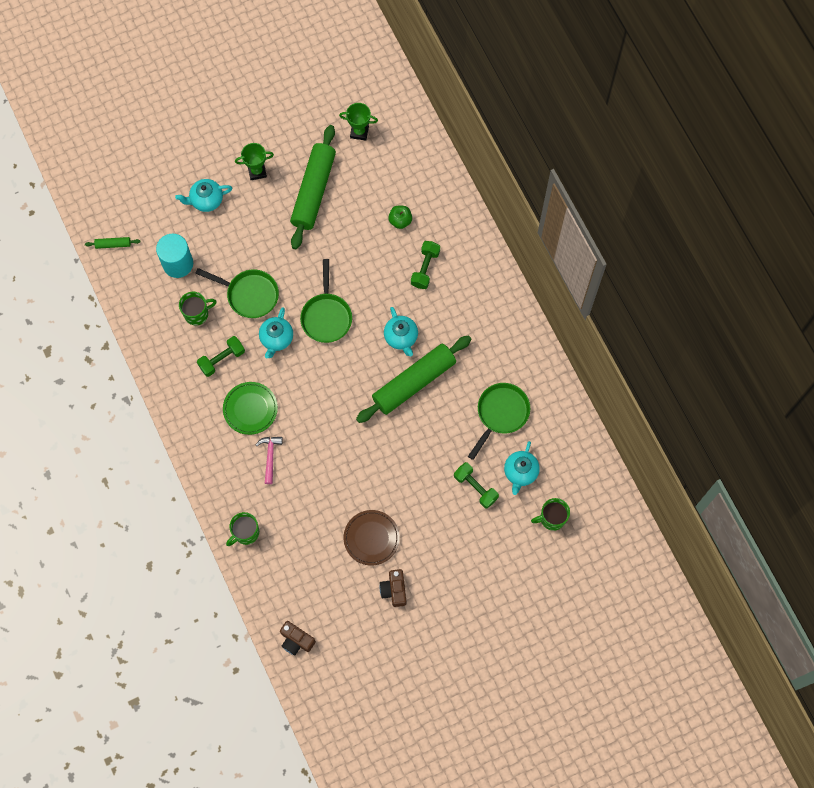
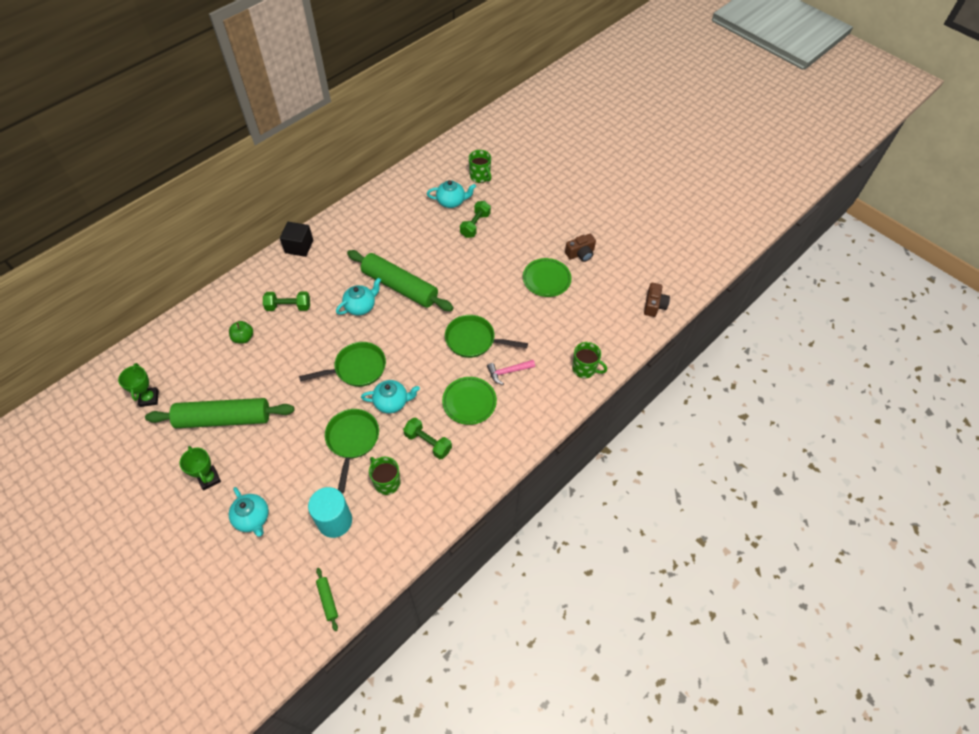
camera: 110 degrees left, 15 degrees down
brown plate [344,510,400,565] -> green plate [523,258,572,297]
green pan [468,383,530,460] -> green pan moved to [445,315,528,358]
none -> black cube [280,222,313,257]

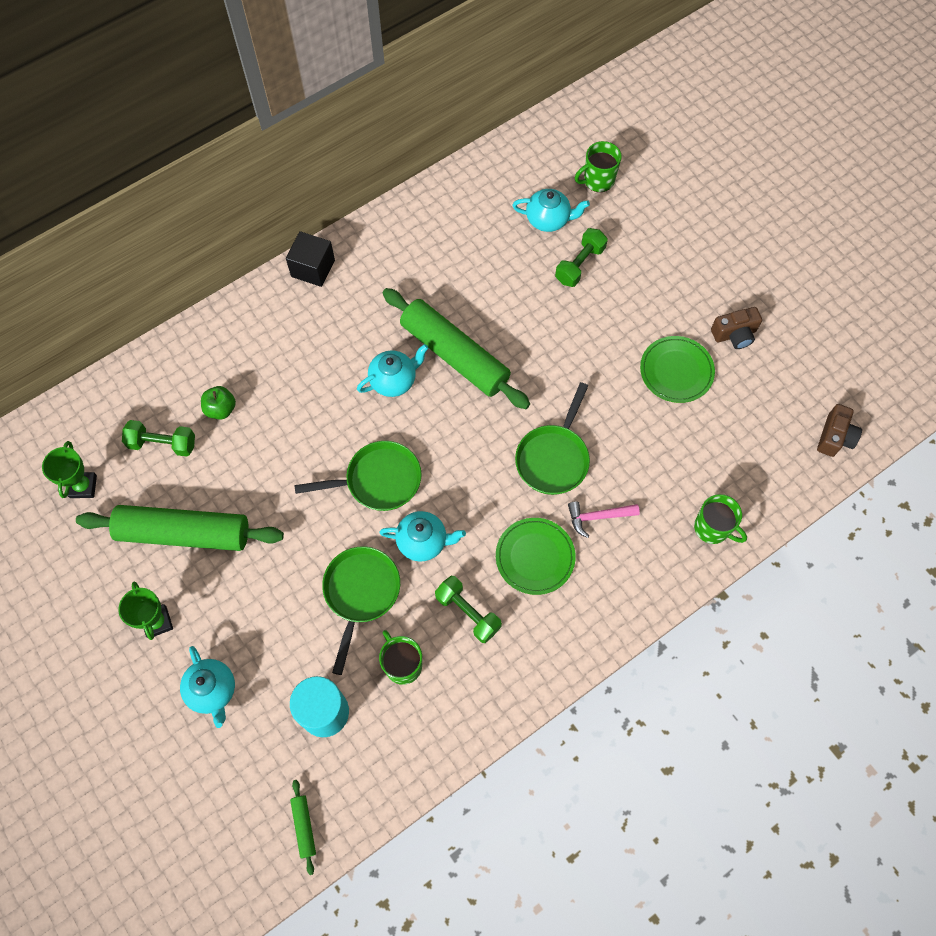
camera: 10 degrees right, 10 degrees up
green dumbbell [263,291,310,311] -> green dumbbell moved to [122,420,195,457]
green pan [445,315,528,358] -> green pan turned 90 degrees counterclockwise [515,382,590,495]
green mug [469,150,491,183] -> green mug turned 90 degrees clockwise [575,141,622,192]

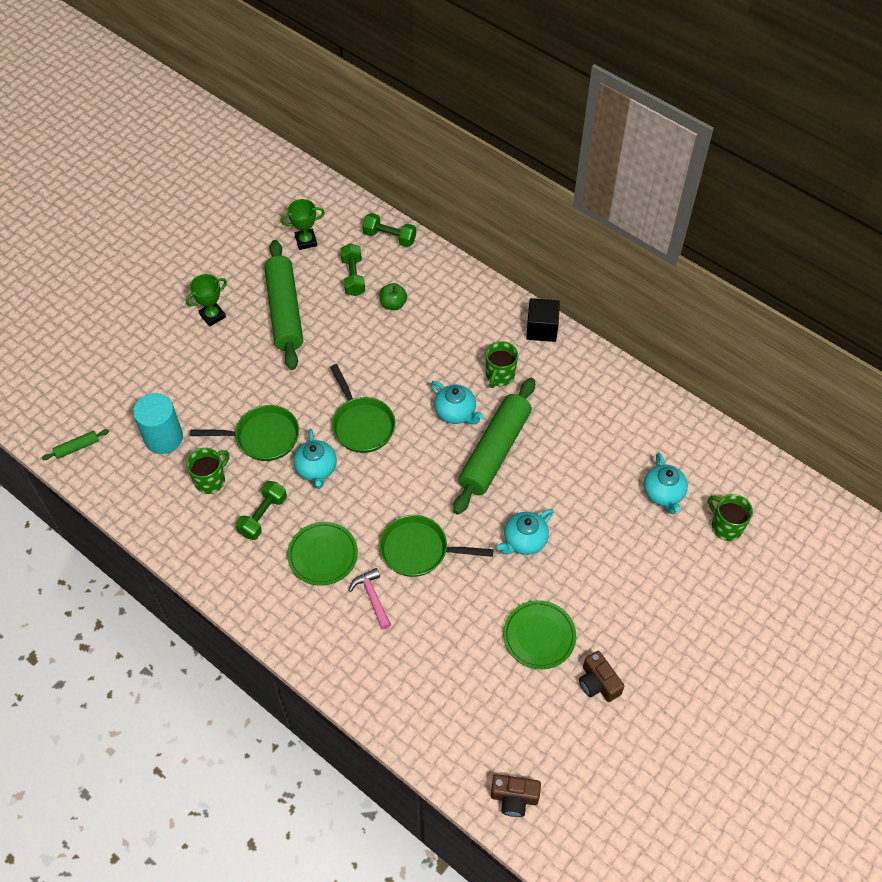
camera: 75 degrees right, 10 degrees down
turquoise teapot [180,646,235,728] -> turquoise teapot moved to [497,509,554,555]
green dumbbell [555,228,608,287] -> green dumbbell moved to [362,213,416,247]
green mug [694,494,747,544] -> green mug moved to [485,341,518,388]

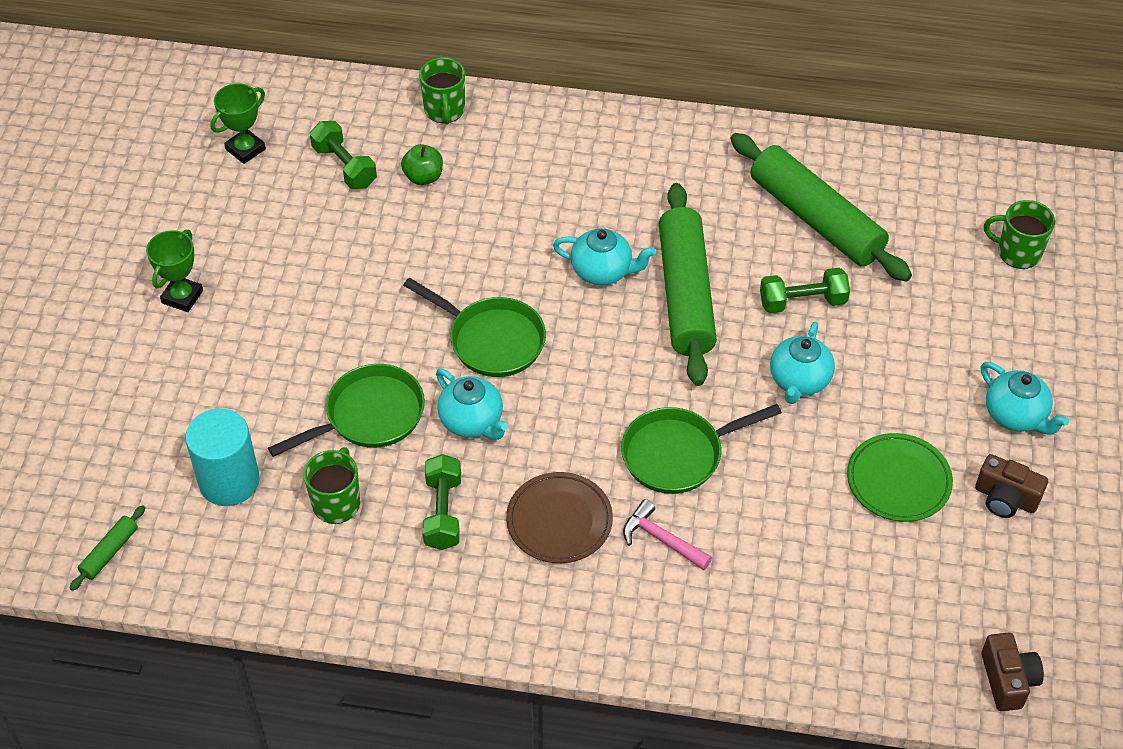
camera: 30 degrees left, 5 degrees down
green rolling pin [264,240,303,370] -> green rolling pin moved to [731,133,912,282]
green plate [287,522,358,586] -> brown plate [506,472,613,563]
green dumbbell [362,213,416,247] -> green dumbbell moved to [760,268,850,313]
green mug [485,341,518,388] -> green mug moved to [419,58,465,125]
brown camera [491,774,541,817] -> brown camera turned 75 degrees counterclockwise [981,633,1044,711]
black cube [526,298,560,342] -> none
turquoise teapot [644,453,688,514] -> turquoise teapot moved to [981,362,1069,435]

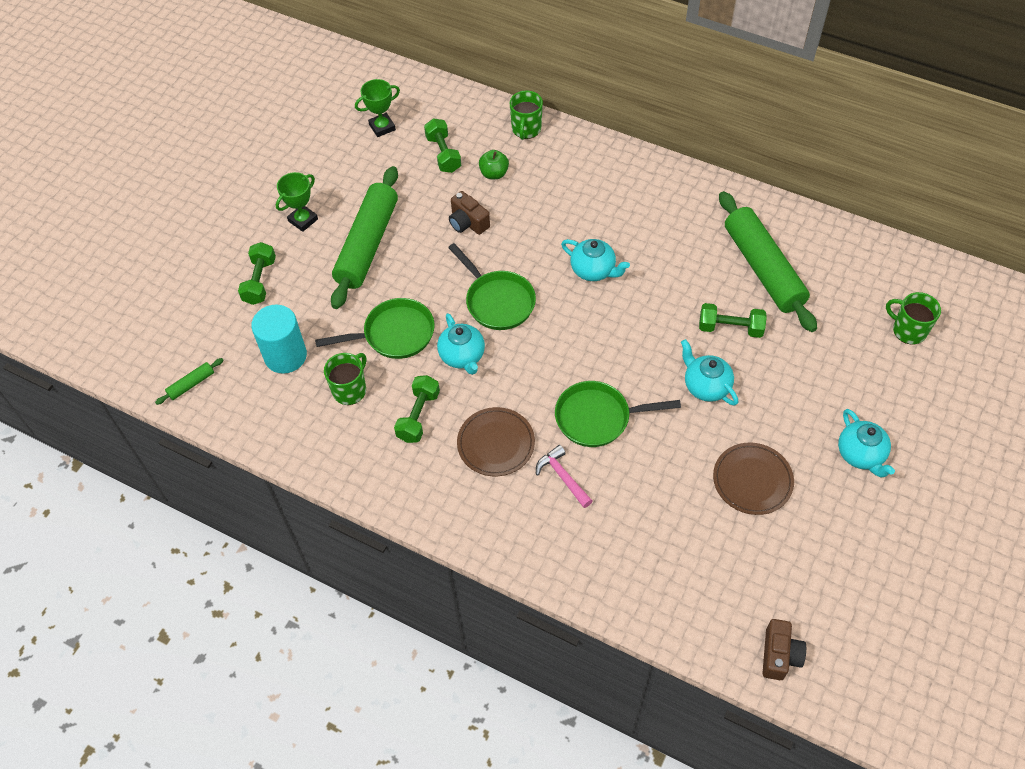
camera: 20 degrees right, 5 degrees up
green rolling pin [659,183,717,386] -> green rolling pin moved to [331,166,398,309]
turquoise teapot [770,321,835,404] -> turquoise teapot turned 105 degrees clockwise [681,339,738,406]
green plate [847,433,953,522] -> brown plate [713,443,794,515]
brown camera [975,454,1048,518] -> brown camera moved to [449,191,490,235]
none -> green dumbbell [238,242,276,305]

